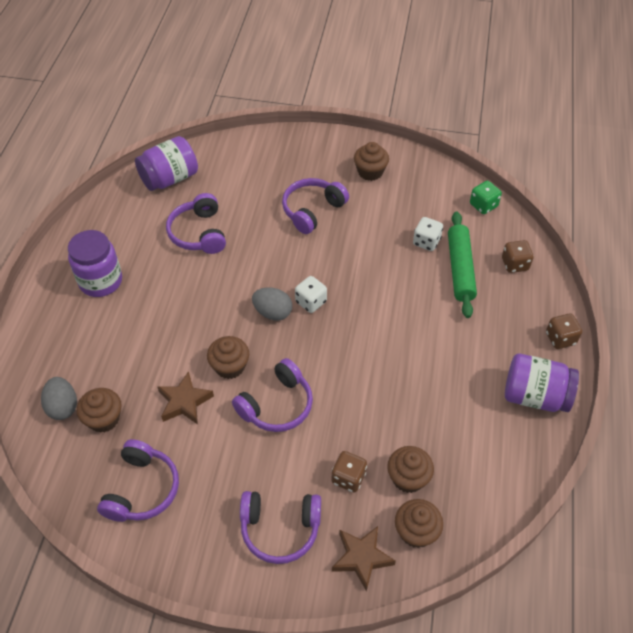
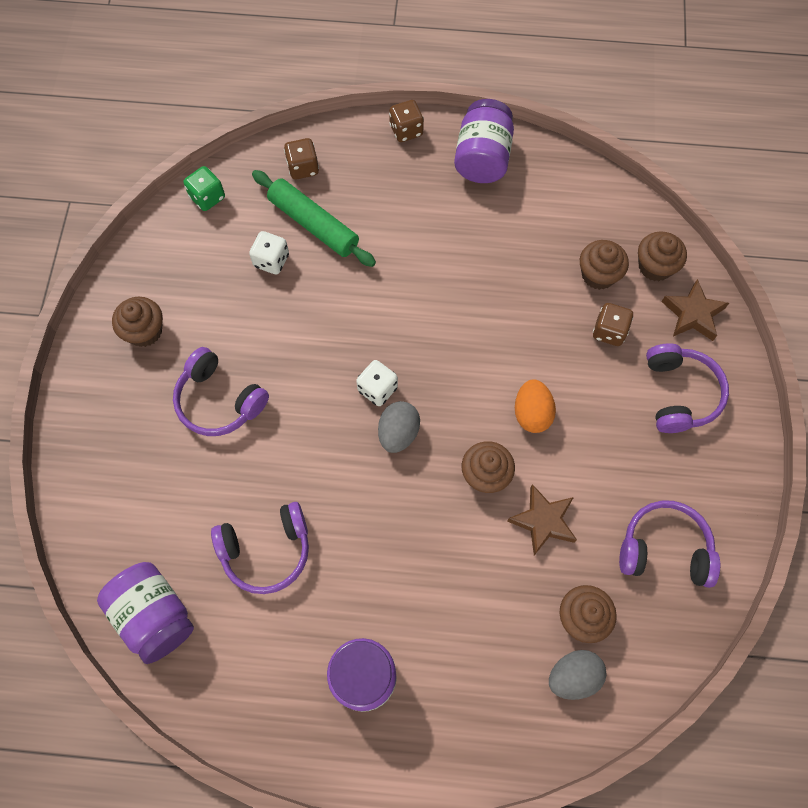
camera: 95 degrees left, 15 degrees up
purple headphones [232,358,313,432] -> orange egg [515,379,556,433]
green rolling pin [448,211,477,318] -> green rolling pin turned 45 degrees clockwise [252,170,376,267]

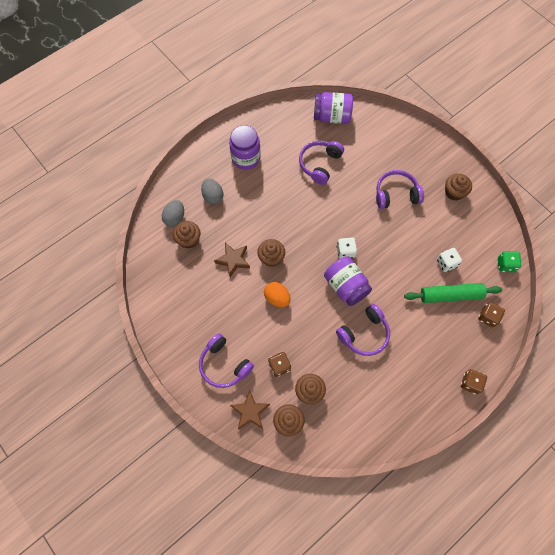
camera: 135 degrees right, 0 degrees up
grey egg [378,401,420,453] -> grey egg moved to [201,179,223,205]
purple jar [454,99,514,183] -> purple jar moved to [324,256,372,306]
purple headphones [619,500,720,588] -> purple headphones moved to [336,304,390,356]

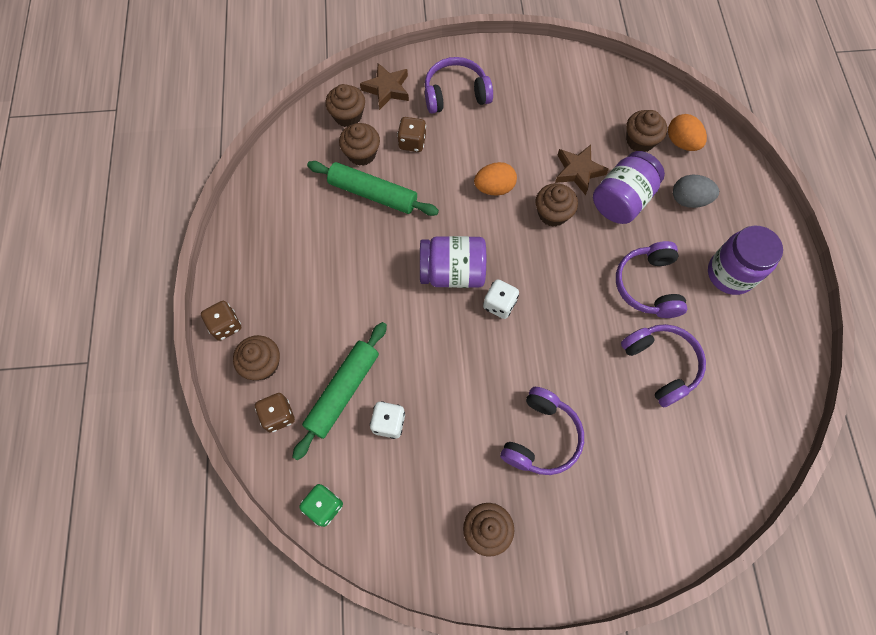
camera: 125 degrees right, 0 degrees up
grey egg [162,200,184,227] -> orange egg [668,114,707,151]
purple jar [314,92,353,124] -> purple jar moved to [593,151,665,224]
purple headphones [336,304,390,356] -> purple headphones moved to [616,241,687,318]
none -> brown cupcake [233,335,280,380]
none -> green rolling pin [307,161,439,216]

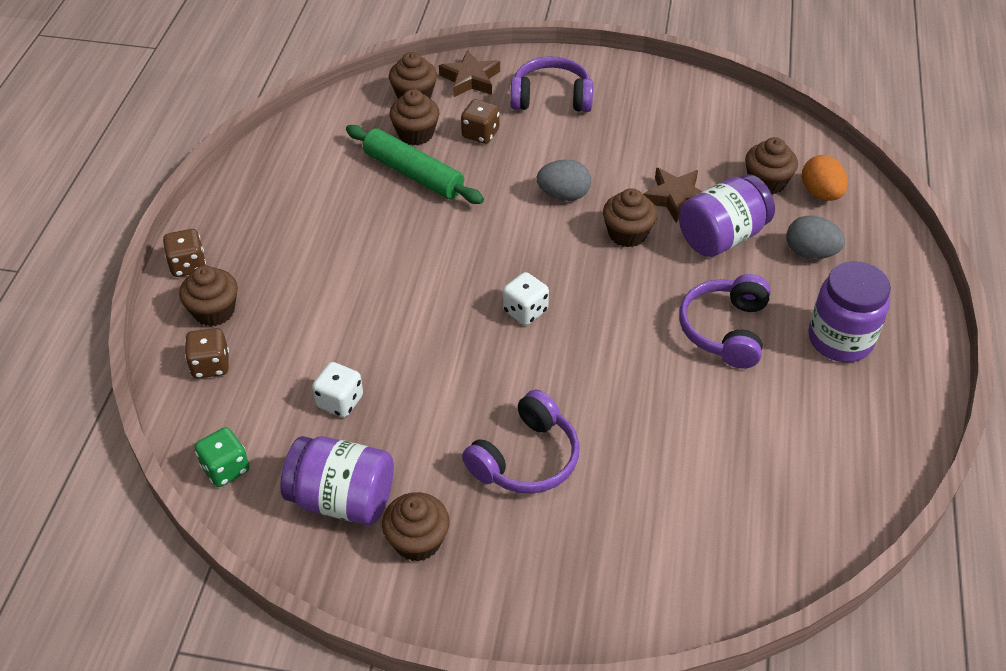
camera: 15 degrees right, 20 degrees down
green rolling pin [292,322,387,460] -> none
purple jar [420,236,486,288] -> purple jar moved to [280,436,394,525]
orange egg [474,162,517,196] -> grey egg [536,160,591,201]
purple headphones [621,324,706,407] -> none

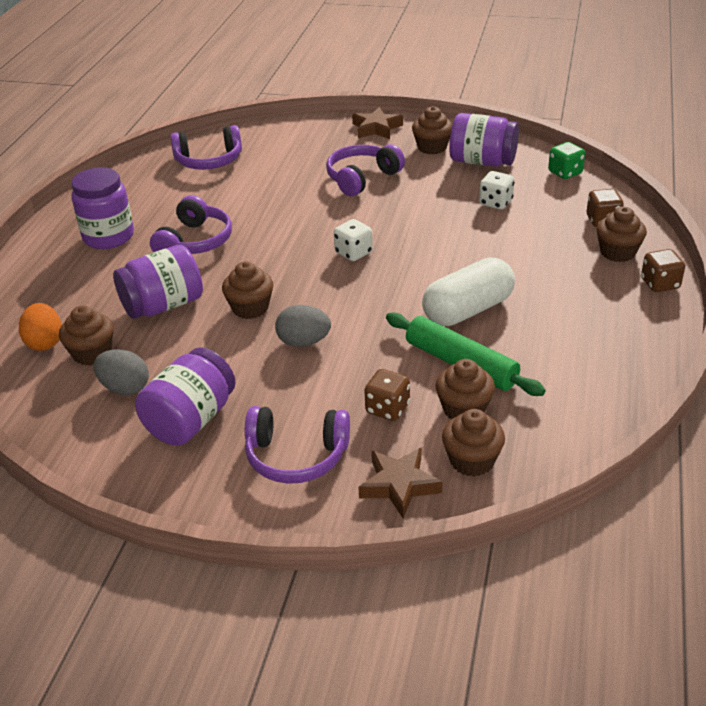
camera: 175 degrees left, 10 degrees down
brown star [643,168,703,223] -> brown star moved to [352,107,403,139]
grey egg [786,216,845,259] -> grey egg moved to [93,349,149,395]
none -> purple jar [135,347,236,446]
none -> purple headphones [170,125,242,170]
none -> white capsule [422,258,515,326]

